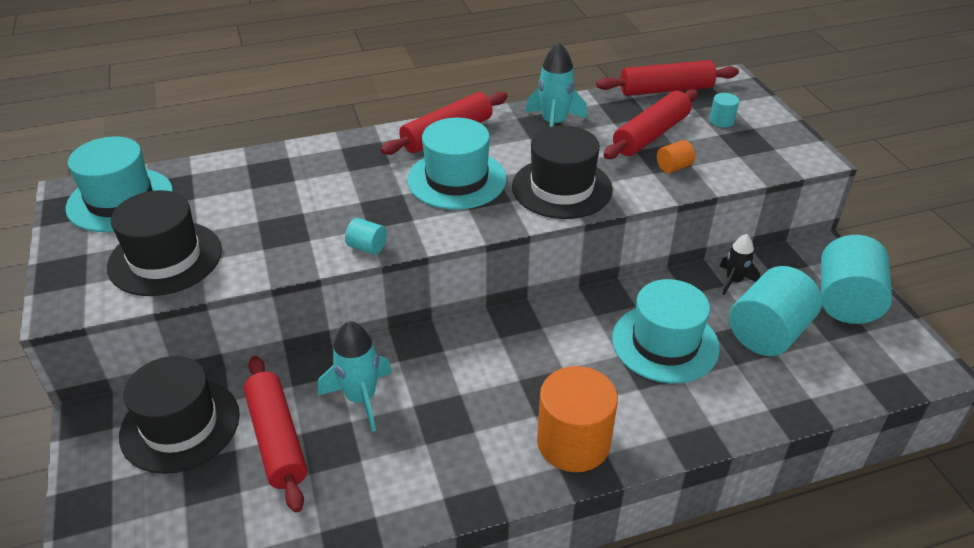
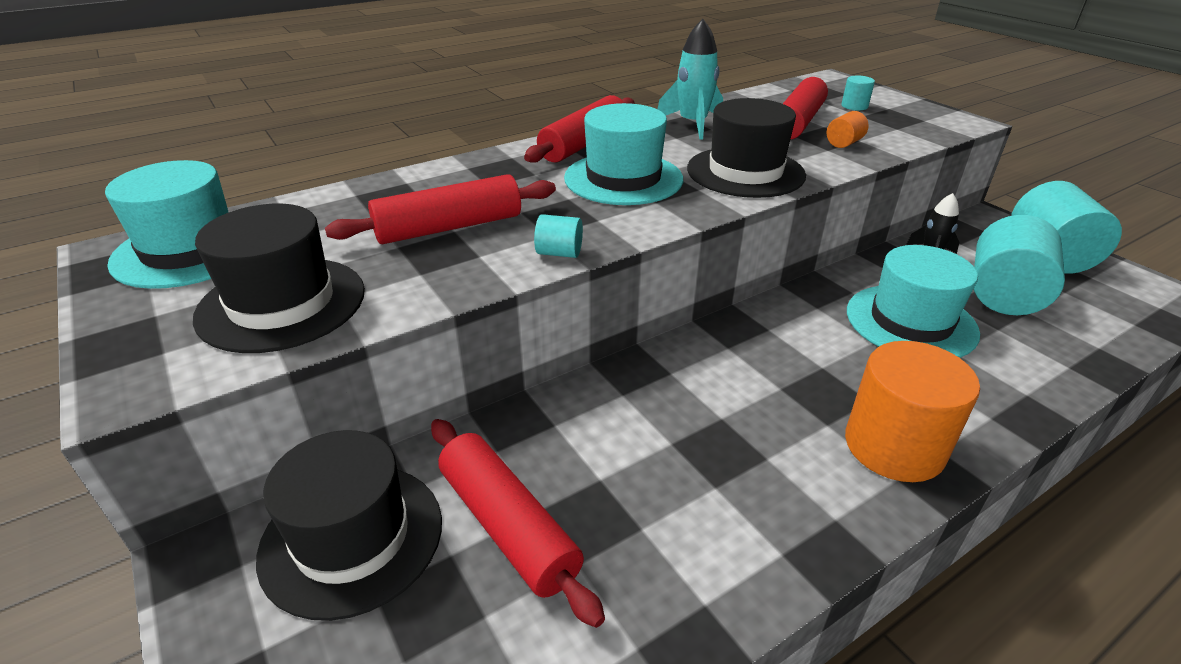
camera: 15 degrees left, 5 degrees down
turquoise rocket [318,321,392,432] -> none
red rolling pin [596,60,739,96] -> red rolling pin moved to [325,174,556,244]

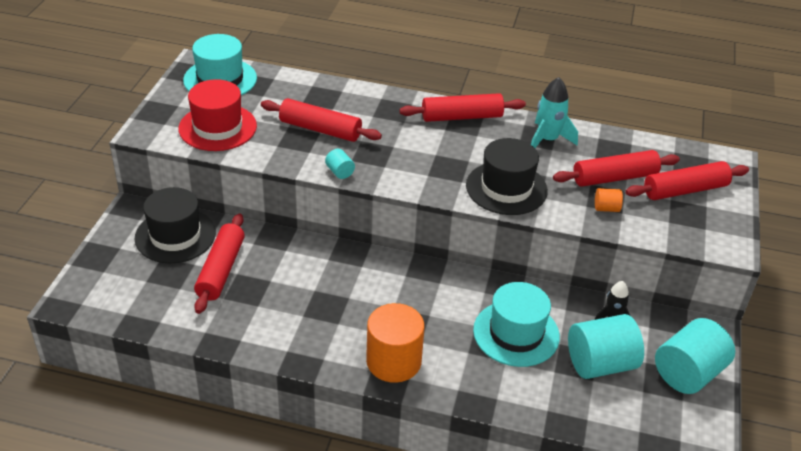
camera: 45 degrees right, 5 degrees up
black hat [193,204,365,353] -> red hat [178,79,257,151]
turquoise hat [564,103,683,205] -> none
turquoise cylinder [842,76,875,110] -> red rolling pin [625,161,749,200]

